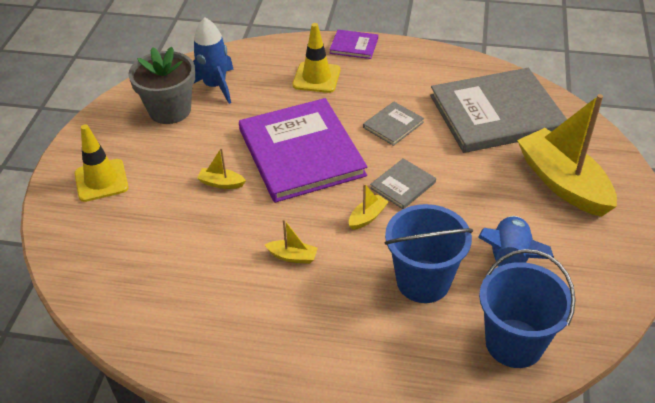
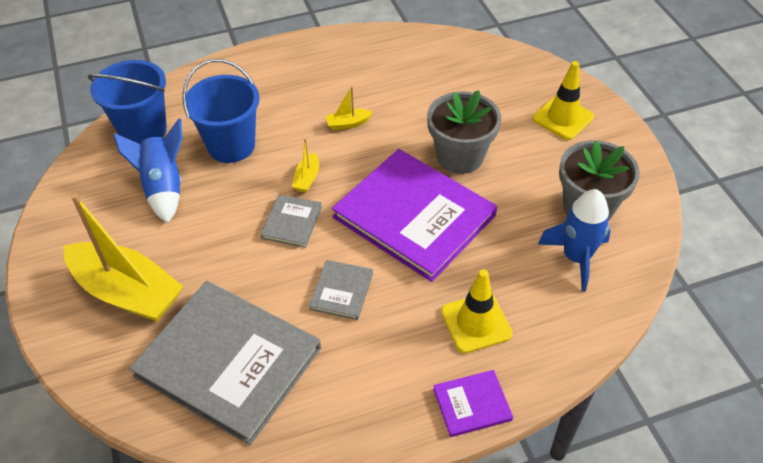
camera: 150 degrees right, 5 degrees up
yellow boat [197,148,246,189] -> grey flower pot [427,90,501,174]
grey book [430,68,567,153] -> grey book turned 75 degrees clockwise [129,281,321,445]

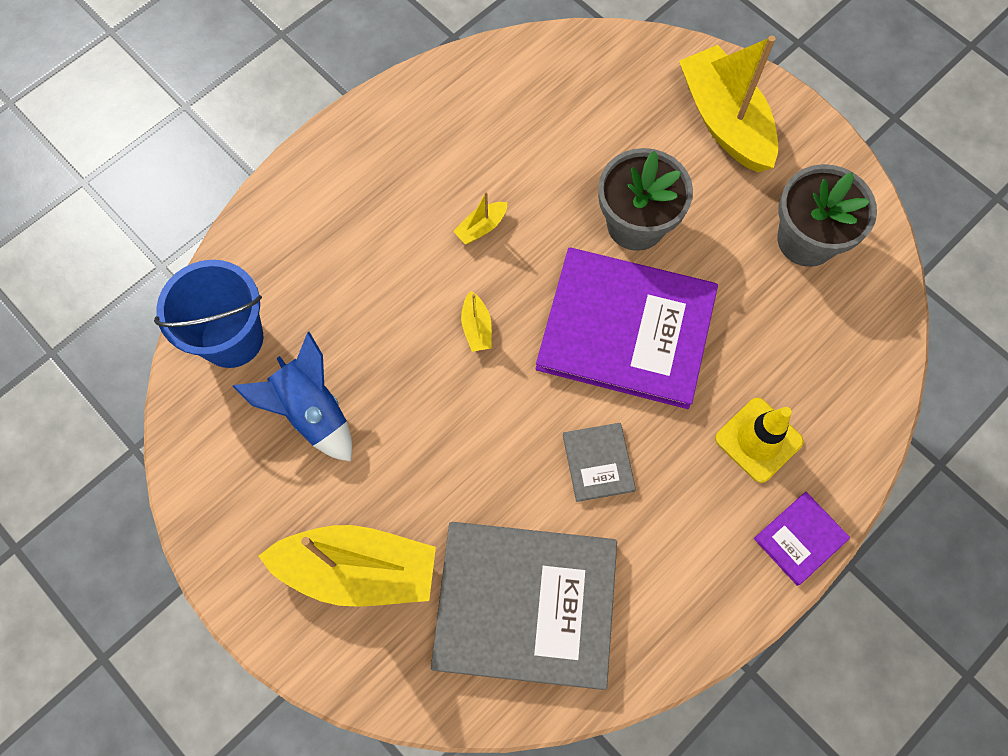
camera: 25 degrees left, 20 degrees up
blue bucket [182,59,260,163] -> none
grey book [261,194,322,248] -> none
yellow traffic cone [533,61,594,140] -> yellow boat [679,36,778,172]
blue rocket [538,189,611,292] -> none

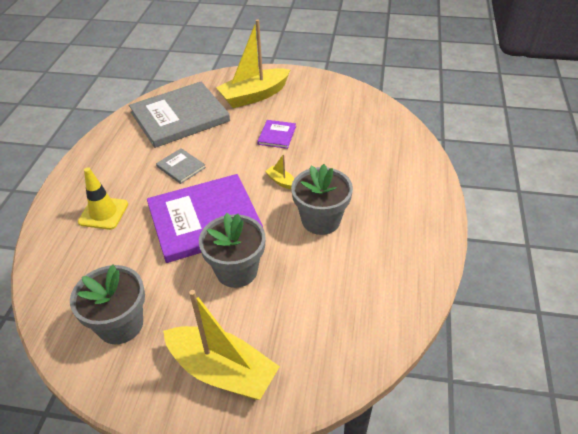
camera: 145 degrees right, 25 degrees down
blue bucket [154,260,263,368] -> none
blue rocket [233,332,352,462] -> none
yellow boat [453,191,508,245] -> grey flower pot [291,164,353,235]
purple book [754,492,850,586] -> purple book moved to [257,120,296,149]

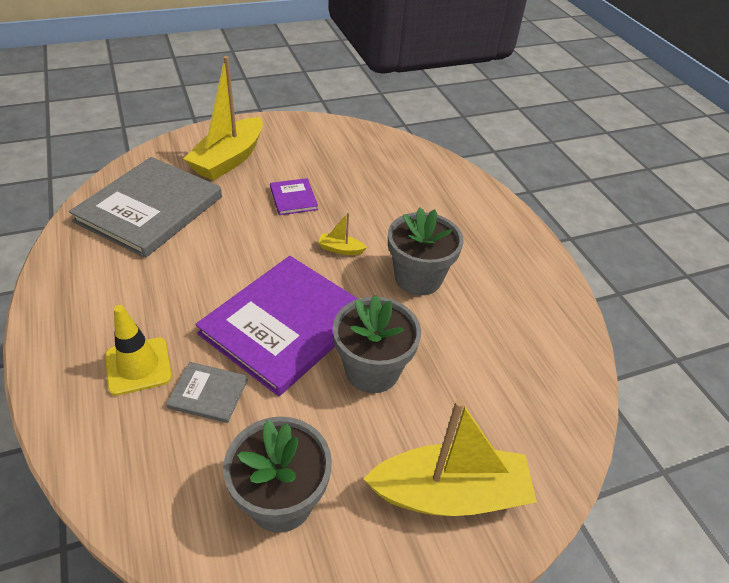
camera: 35 degrees left, 0 degrees up
grey book [156,148,206,184] -> grey book moved to [166,362,248,423]

